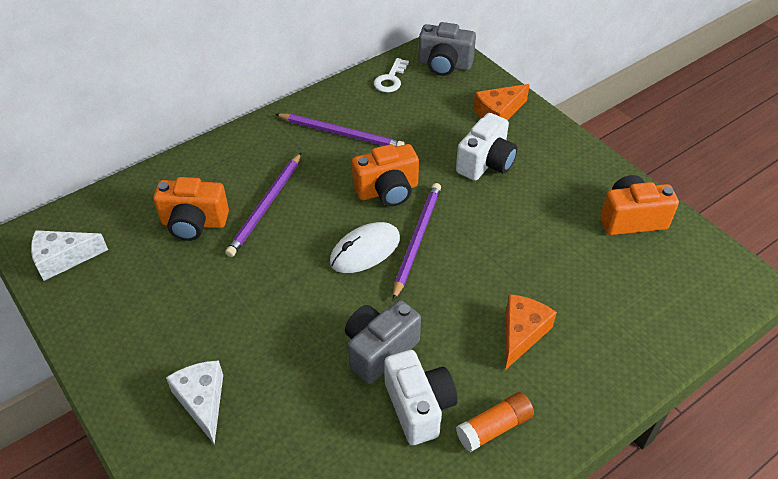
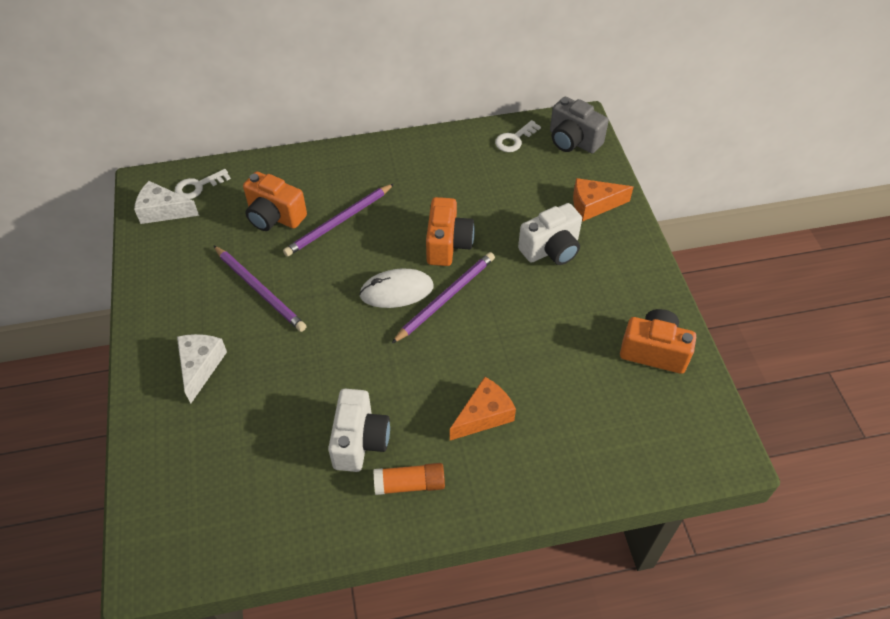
camera: 25 degrees right, 5 degrees up
purple pencil [275,113,405,147] -> purple pencil moved to [213,245,306,332]
grey camera [345,300,421,384] -> none
orange camera [352,144,419,206] -> orange camera turned 90 degrees counterclockwise [426,197,475,266]
none -> white key [175,169,231,199]

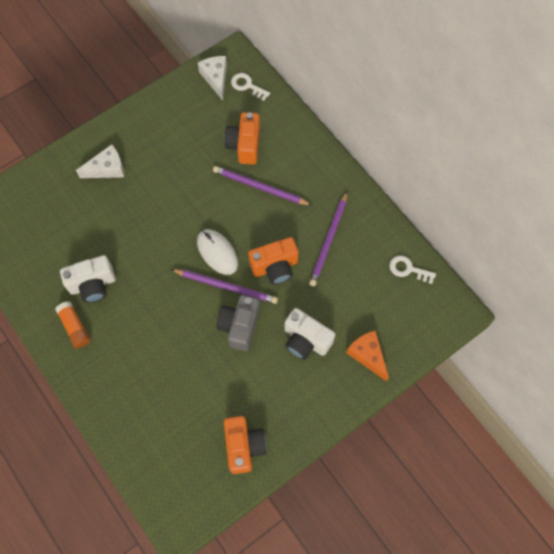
camera: 65 degrees right, 15 degrees up
purple pencil [213,245,306,332] -> purple pencil moved to [309,192,347,287]
orange cheese [450,377,516,440] -> none
grey camera [550,97,609,153] -> grey camera moved to [216,295,260,351]

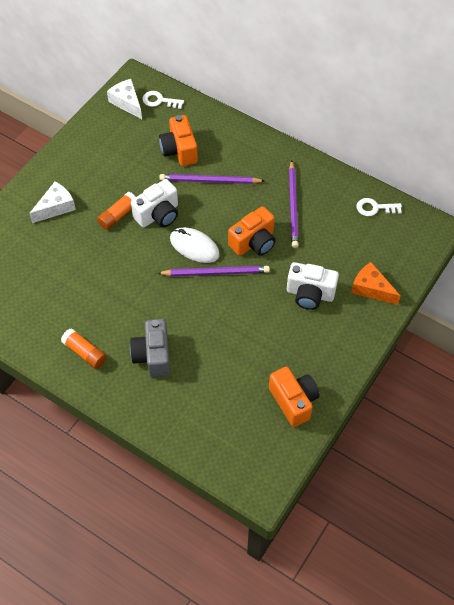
camera: 20 degrees left, 10 degrees down
white camera [60,255,116,303] -> white camera moved to [131,179,178,228]
grey camera [216,295,260,351] -> grey camera moved to [130,319,170,377]
none -> orange glue stick [97,192,136,230]

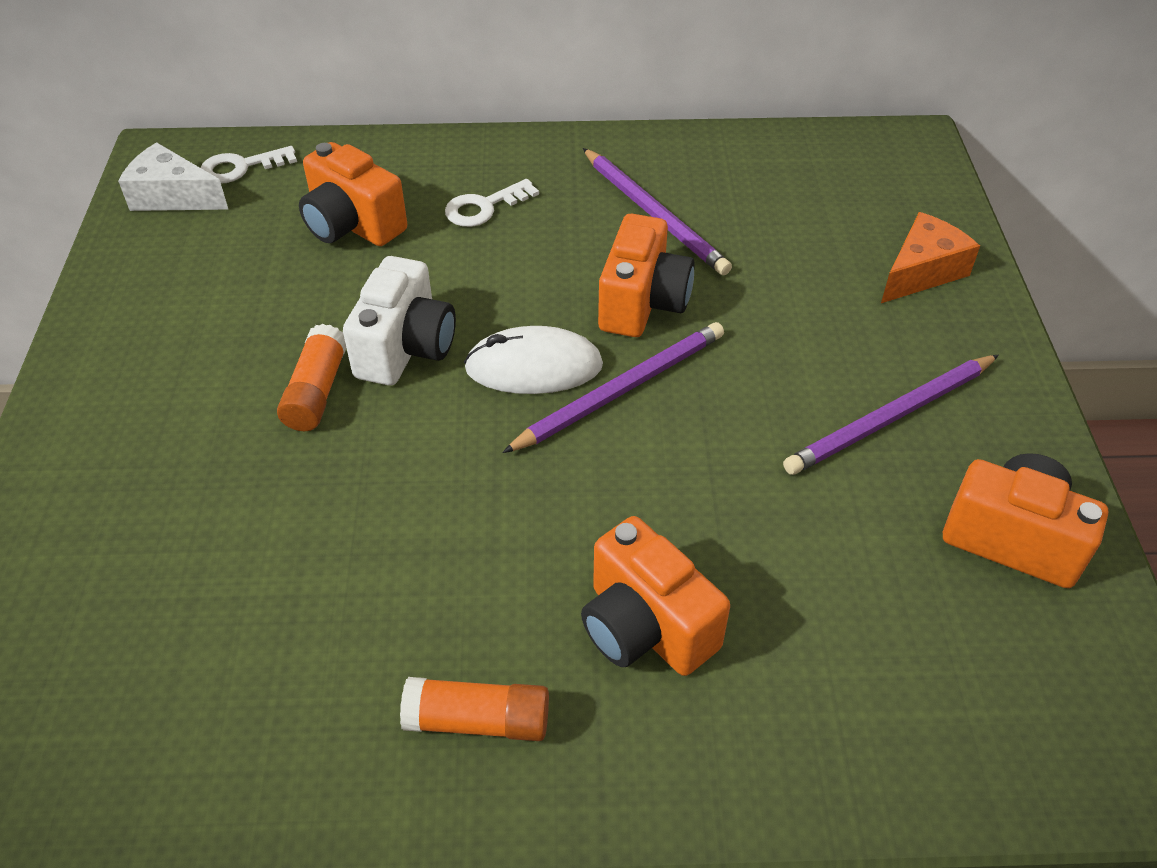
camera: 35 degrees left, 10 degrees down
white cheese [29,182,76,223] -> none
grey camera [130,319,170,377] -> orange camera [581,516,730,676]
purple pencil [159,174,265,184] -> purple pencil moved to [783,355,999,475]
white camera [287,262,339,310] -> none
orange cheese [351,262,401,305] -> orange cheese turned 135 degrees clockwise [881,212,980,303]
white key [356,198,402,216] -> white key moved to [445,179,539,227]

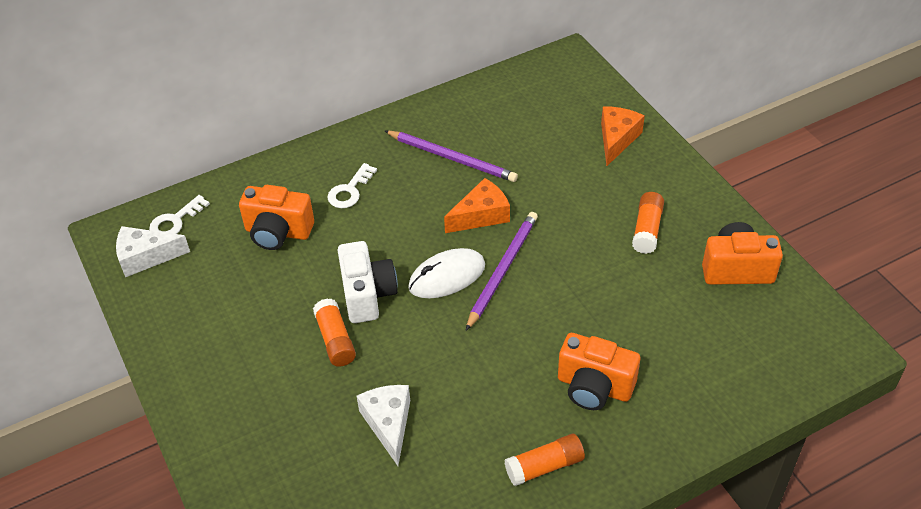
camera: 25 degrees left, 0 degrees up
orange camera [598,214,695,337] -> orange cheese [444,178,510,233]
purple pencil [783,355,999,475] -> orange glue stick [632,192,664,254]
none -> white cheese [357,385,410,466]

